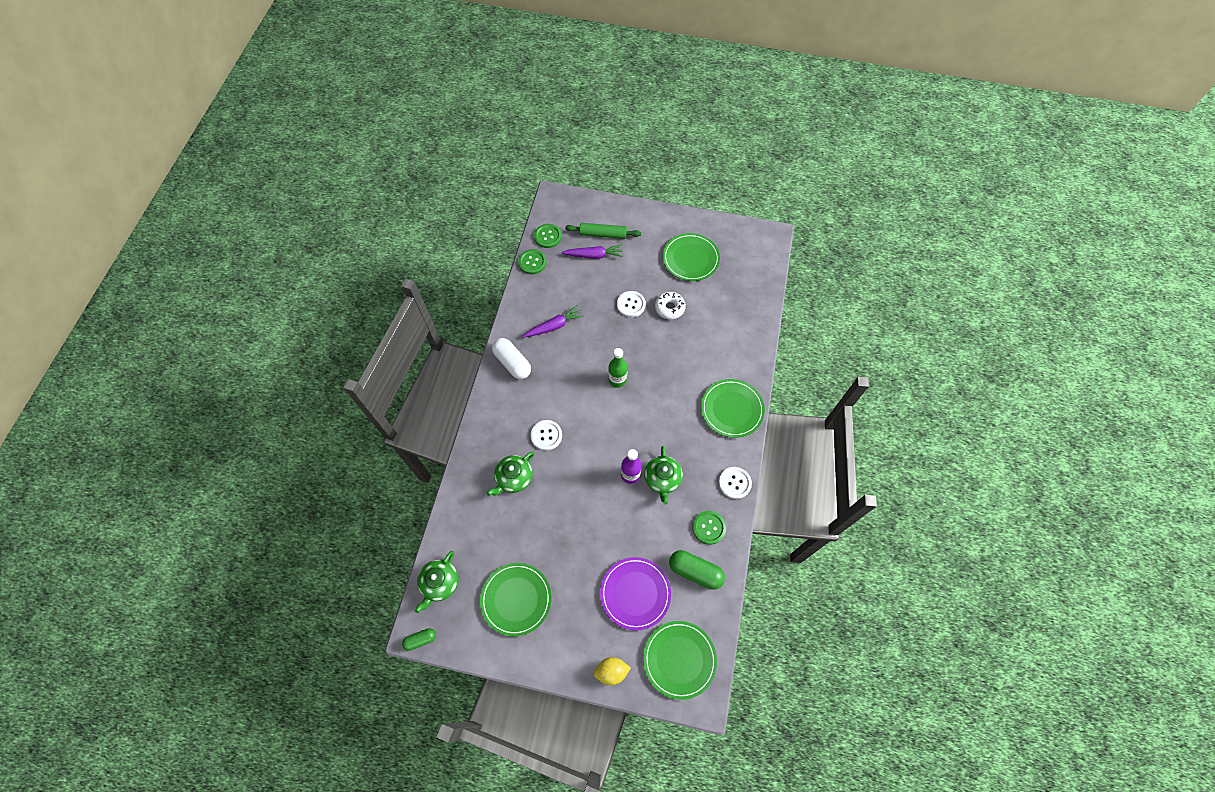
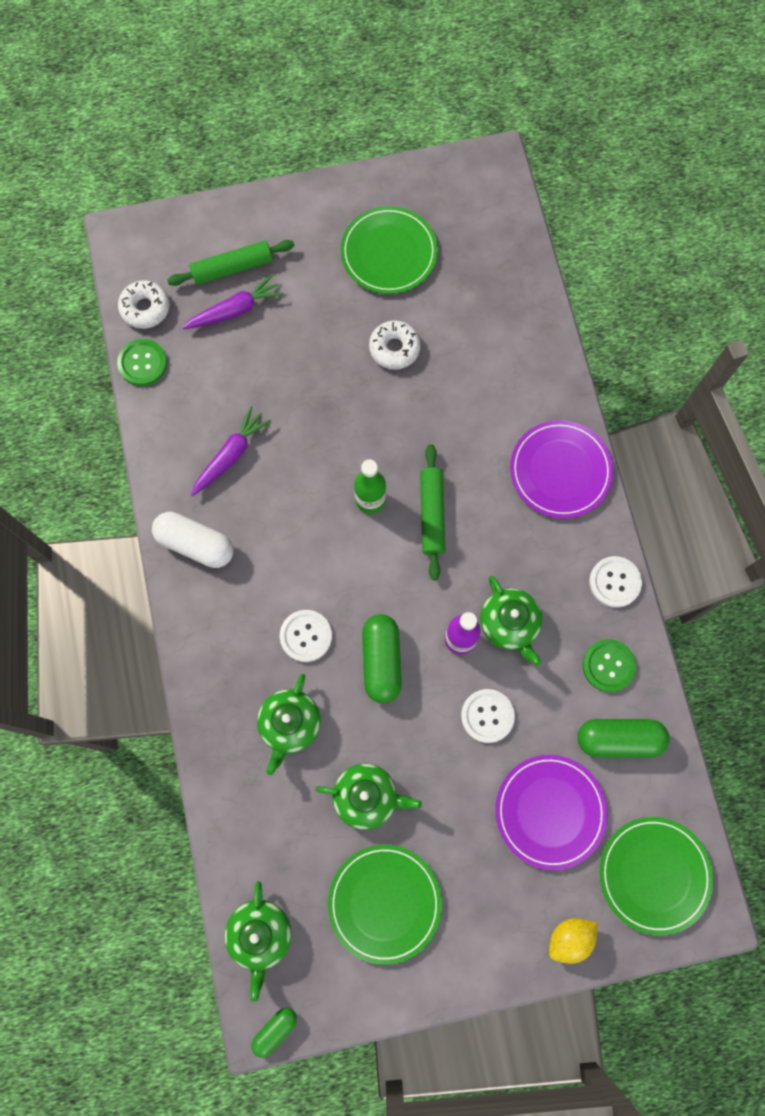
camera: 25 degrees left, 10 degrees up
green button [534,224,562,248] -> white donut [118,280,170,329]
white button [617,291,646,317] -> white button moved to [461,689,515,743]
green plate [701,379,765,438] -> purple plate [510,420,613,518]
none -> green teapot [315,763,422,830]
none -> green capsule [362,614,402,703]
none -> green rolling pin [420,444,446,580]

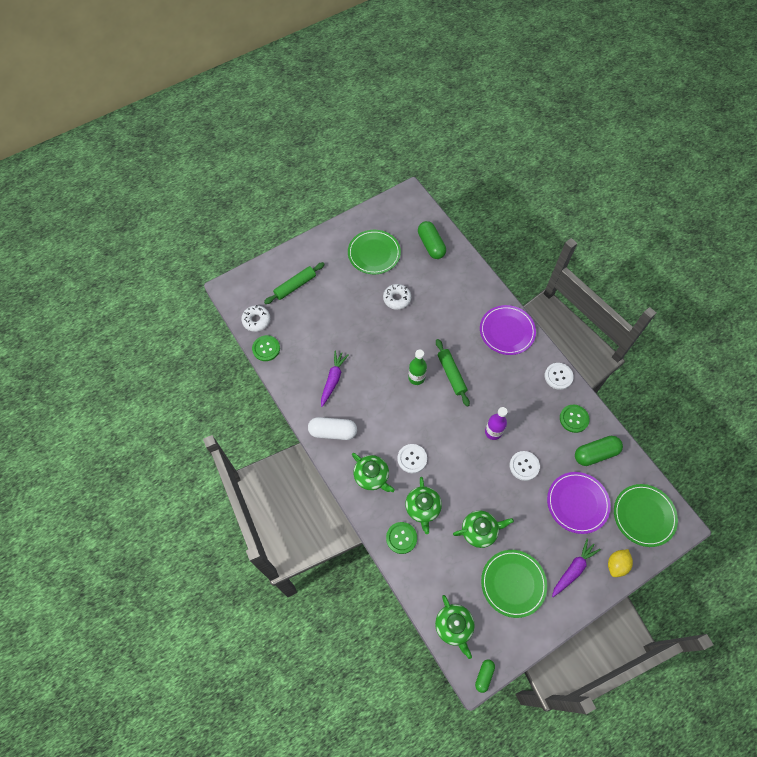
camera: 20 degrees left, 10 degrees down
purple carrot [182,274,284,329] -> purple carrot moved to [552,538,601,597]
green capsule [362,614,402,703] -> green capsule moved to [418,221,446,259]
green teapot [480,576,542,666] -> green teapot moved to [352,453,395,492]
none -> green button [386,522,417,554]

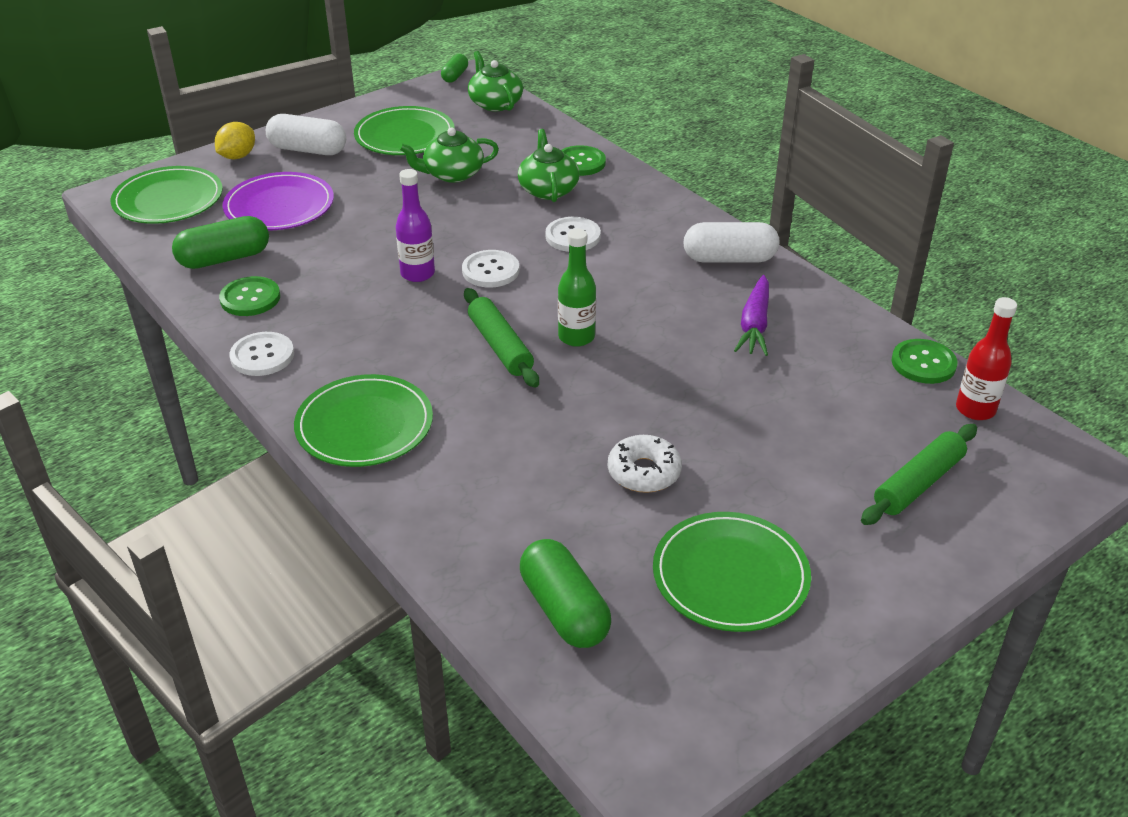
camera: 175 degrees right, 25 degrees down
white donut [241,305,270,332] -> red bottle [956,297,1017,420]
green teapot [352,453,395,492] -> none
purple plate [480,305,536,355] -> green plate [294,374,433,467]
white button [509,451,540,481] -> white button moved to [462,250,520,288]
purple carrot [552,538,601,597] -> white capsule [266,114,346,155]

